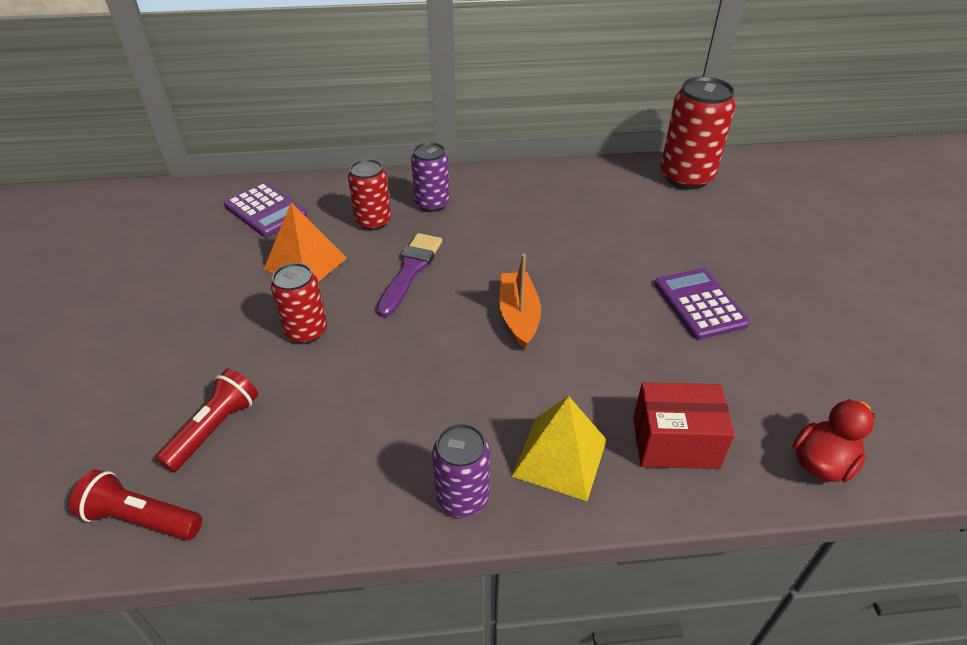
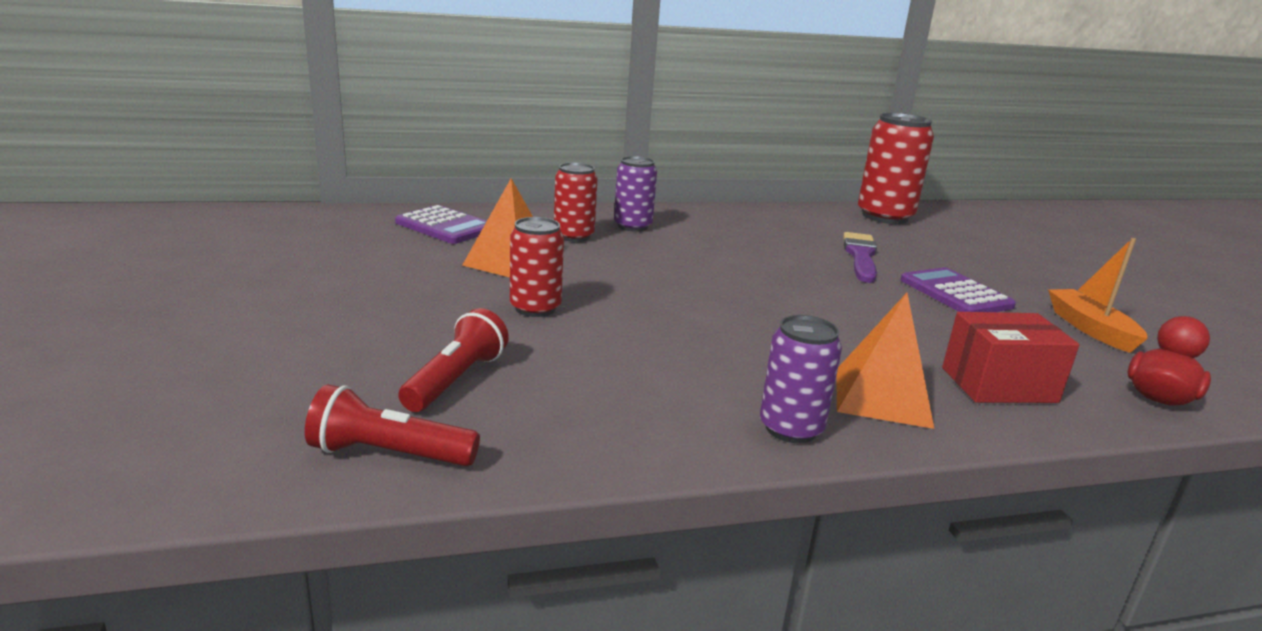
camera: 10 degrees left, 20 degrees down
purple brush [376,233,442,317] -> purple brush moved to [843,232,877,283]
orange boat [499,254,541,349] -> orange boat moved to [1048,238,1148,353]
yellow pyramid [511,396,607,501] -> orange pyramid [836,293,934,429]

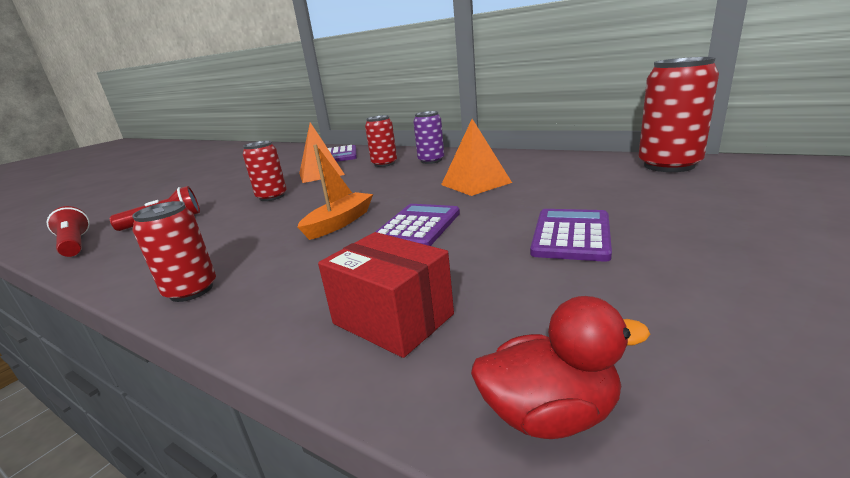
camera: 50 degrees right, 0 degrees up
purple can [760,315,842,443] -> red can [132,201,216,302]
orange pyramid [836,293,934,429] -> orange pyramid moved to [441,119,512,196]
purple brush [843,232,877,283] -> none
orange boat [1048,238,1148,353] -> orange boat moved to [298,144,373,240]
none -> purple calculator [376,204,460,246]

